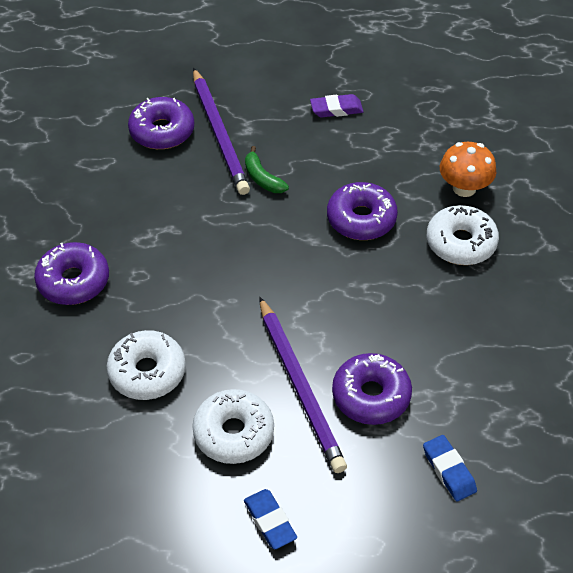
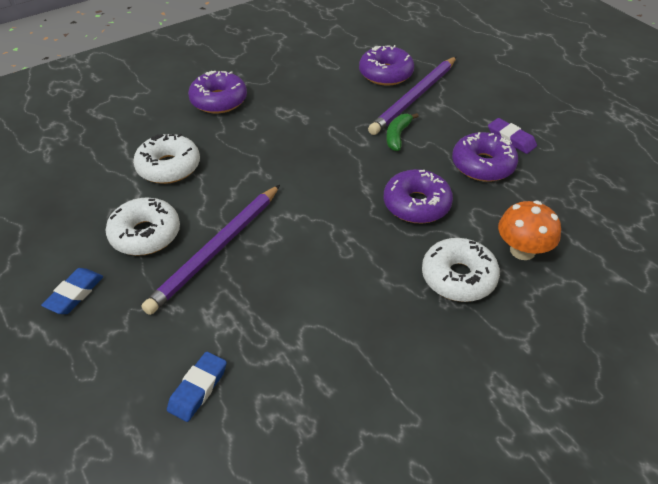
camera: 55 degrees right, 5 degrees down
purple donut [332,353,412,425] -> purple donut moved to [452,132,518,182]

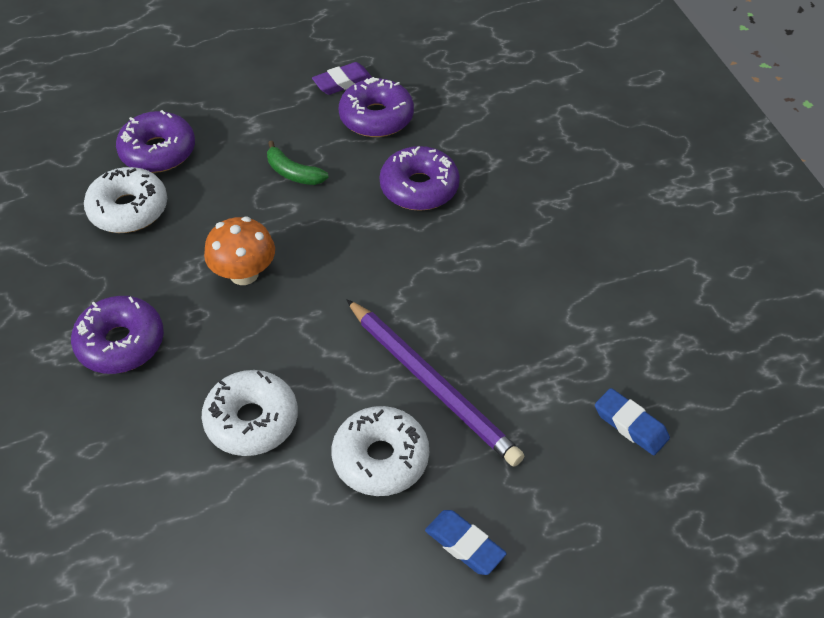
camera: 75 degrees left, 5 degrees up
purple pencil [368,57,456,135] -> none
white donut [422,238,500,302] -> white donut moved to [84,167,167,233]
orange mushroom [498,201,561,260] -> orange mushroom moved to [204,217,275,285]

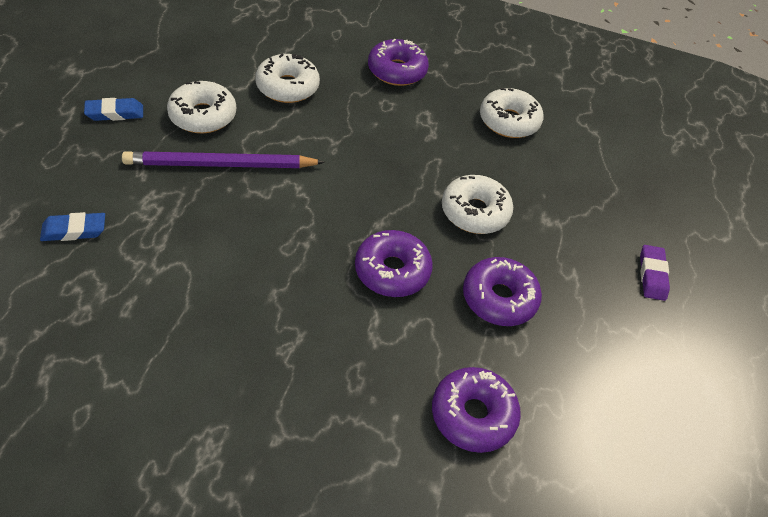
camera: 120 degrees right, 0 degrees up
purple donut [116,110,195,173] -> purple donut moved to [432,367,521,453]
orange mushroom [204,217,275,285] -> none
green banana [267,141,329,185] -> white donut [442,175,513,234]
purple eraser [312,62,372,95] -> purple eraser moved to [640,245,670,301]

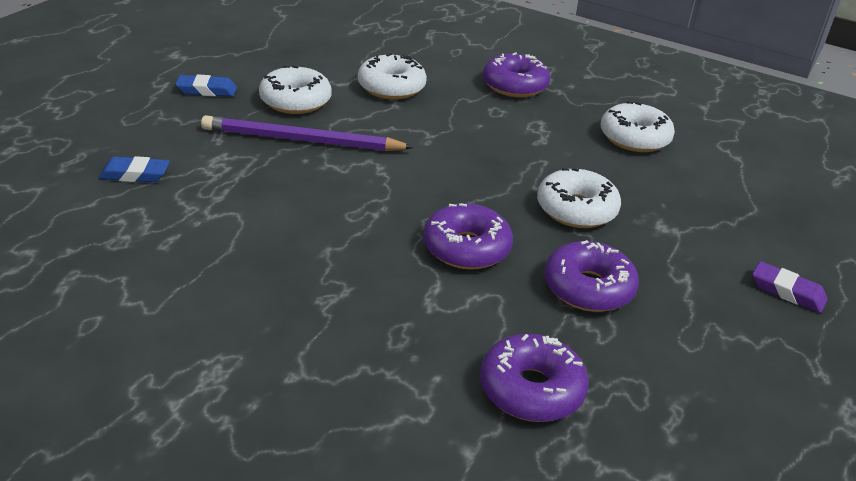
camera: 15 degrees right, 15 degrees down
purple eraser [640,245,670,301] -> purple eraser turned 75 degrees counterclockwise [752,261,828,313]

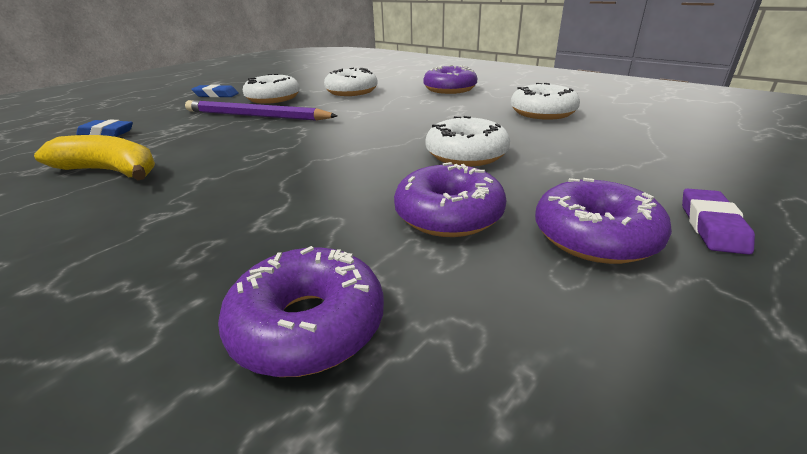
camera: 15 degrees right, 5 degrees down
purple donut [423,203,513,270] -> purple donut moved to [535,178,672,264]
purple eraser [752,261,828,313] -> purple eraser turned 60 degrees clockwise [682,189,755,255]
none -> yellow banana [34,135,155,181]

